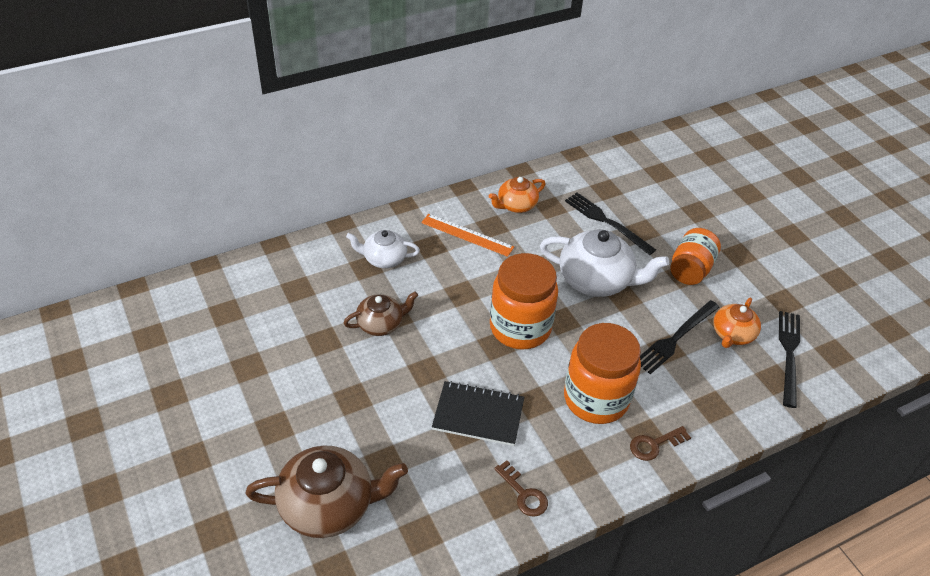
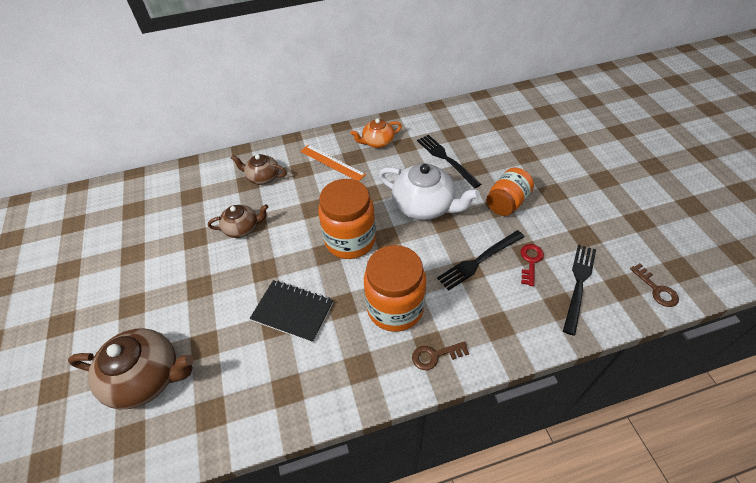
camera: 15 degrees right, 5 degrees up
white teapot [346,230,420,268] -> brown teapot [231,154,287,185]
brown key [494,460,548,517] -> brown key moved to [630,263,679,307]
orange teapot [713,298,761,348] -> red key [521,244,544,286]

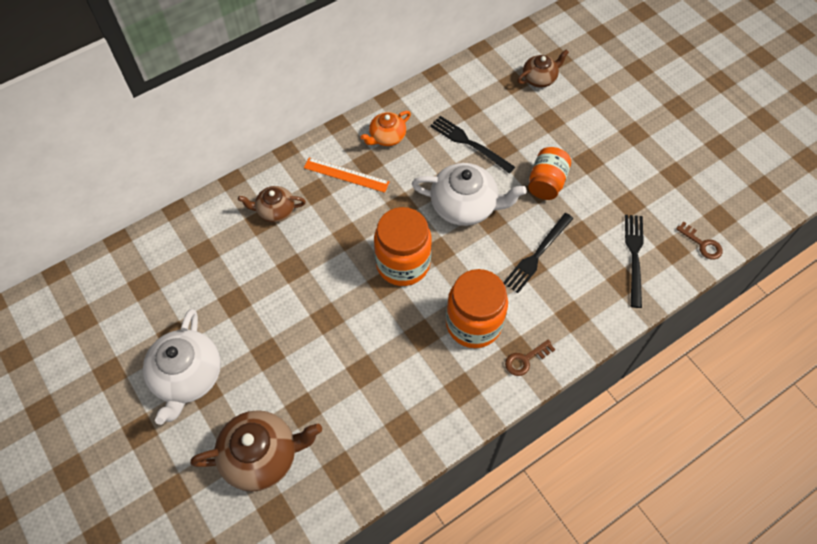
camera: 20 degrees left, 10 degrees up
brown teapot [208,204,269,238] -> brown teapot moved to [517,49,569,87]
black notebook [249,280,334,343] -> none
red key [521,244,544,286] -> none
none -> white teapot [143,309,221,425]

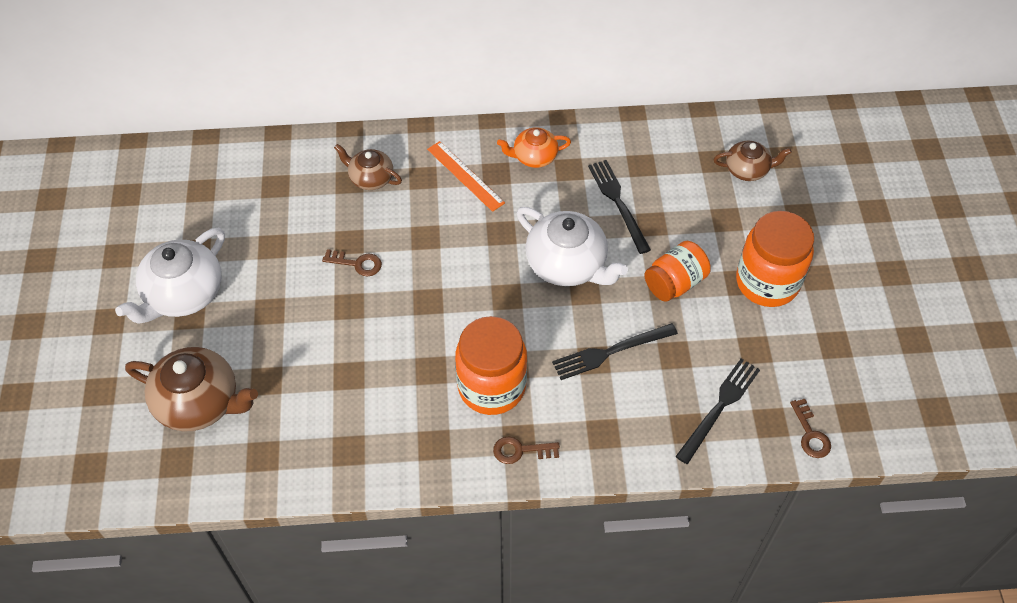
camera: 30 degrees right, 5 degrees down
orange jar [374,207,432,286] -> orange jar moved to [736,211,814,307]
none -> brown key [322,249,382,277]

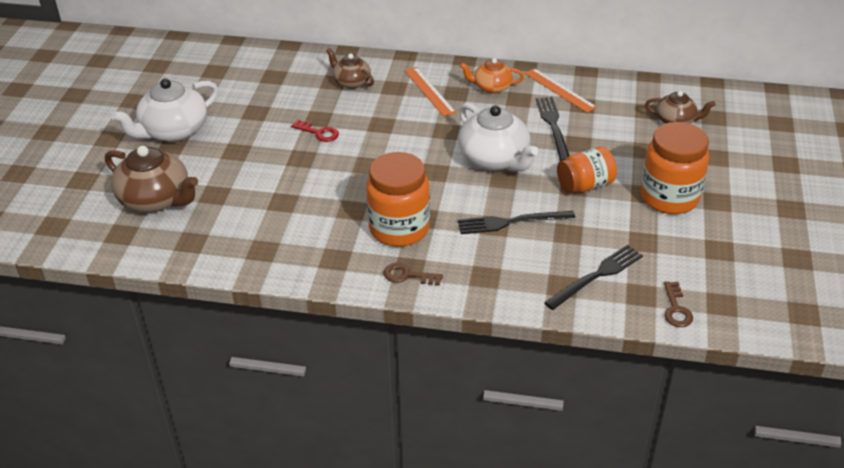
camera: 15 degrees right, 15 degrees down
brown key [322,249,382,277] -> red key [291,120,339,142]
none -> orange ruler [525,68,597,113]

